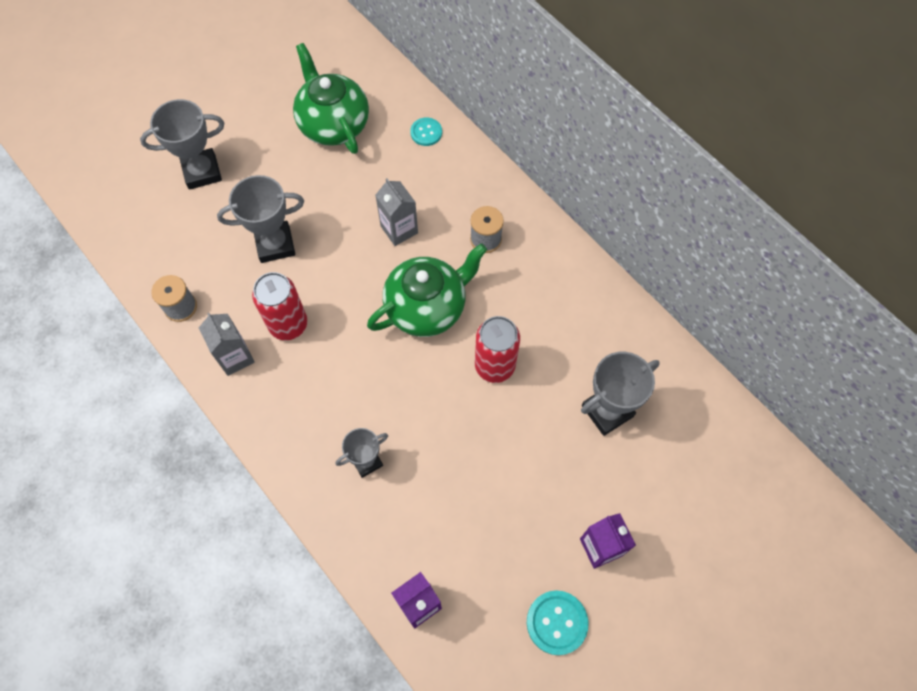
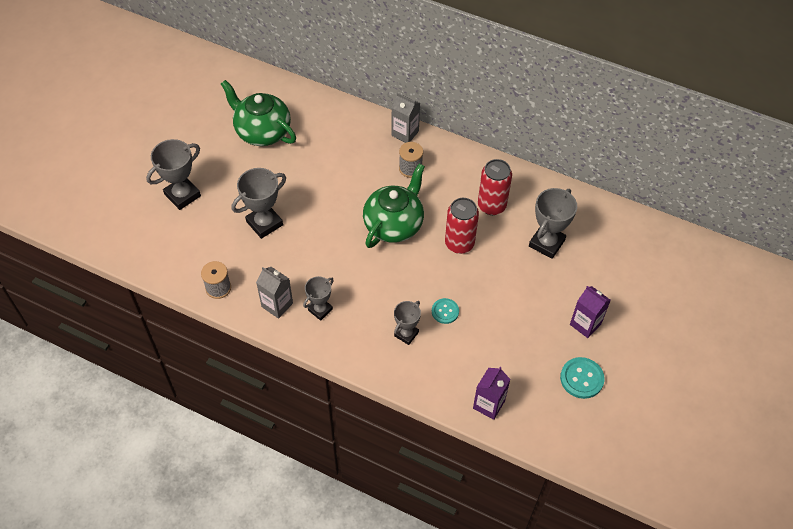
camera: 25 degrees left, 10 degrees down
red can [252,272,307,340] -> red can moved to [478,159,512,215]
grey carton [375,178,418,246] -> grey carton moved to [391,92,420,143]
turquoise button [410,117,442,146] -> turquoise button moved to [432,298,459,324]
none -> grey trophy [303,276,334,321]

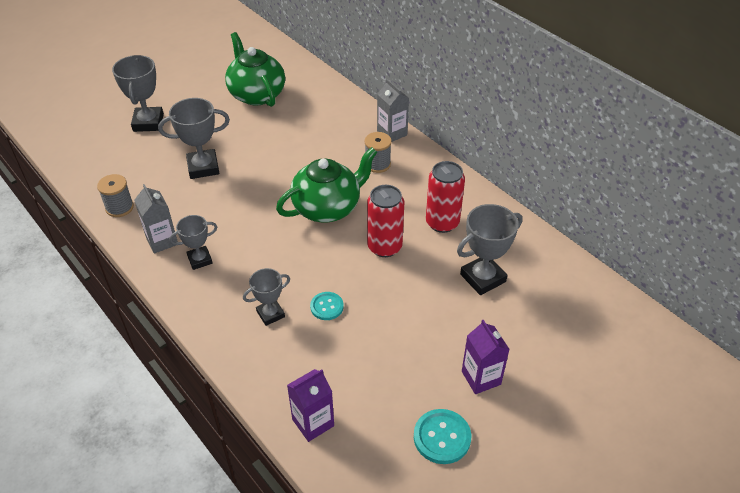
camera: 25 degrees right, 10 degrees down
grey trophy [146,139,201,210] -> grey trophy turned 75 degrees counterclockwise [112,55,164,132]

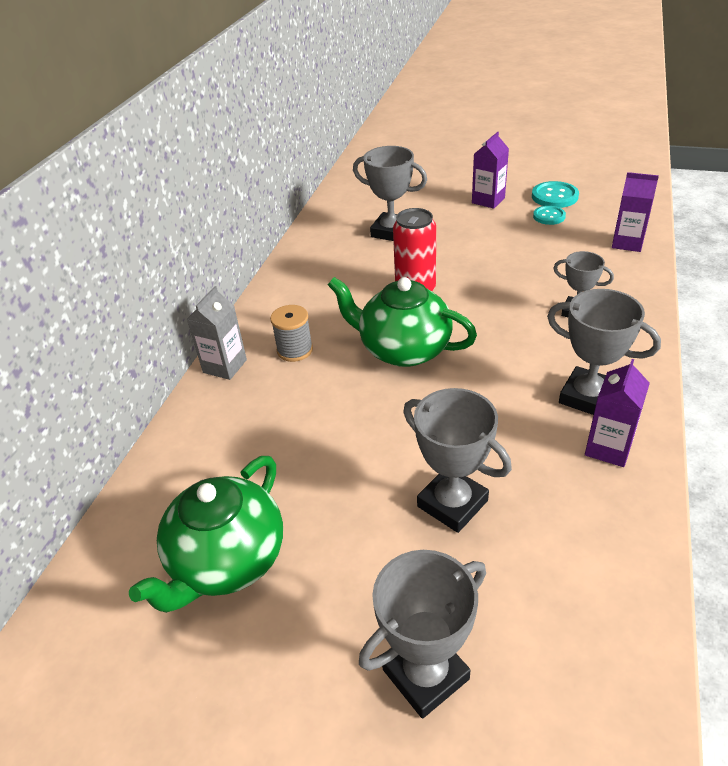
camera: 120 degrees left, 5 degrees down
grey spool [97,174,134,217] -> none
grey carton [134,184,178,254] -> purple carton [585,359,650,467]
grey trophy [169,215,217,270] -> grey trophy [547,289,661,415], size x1.60
turquoise button [310,292,343,320] -> turquoise button moved to [533,206,566,225]
red can [426,161,465,233] -> none

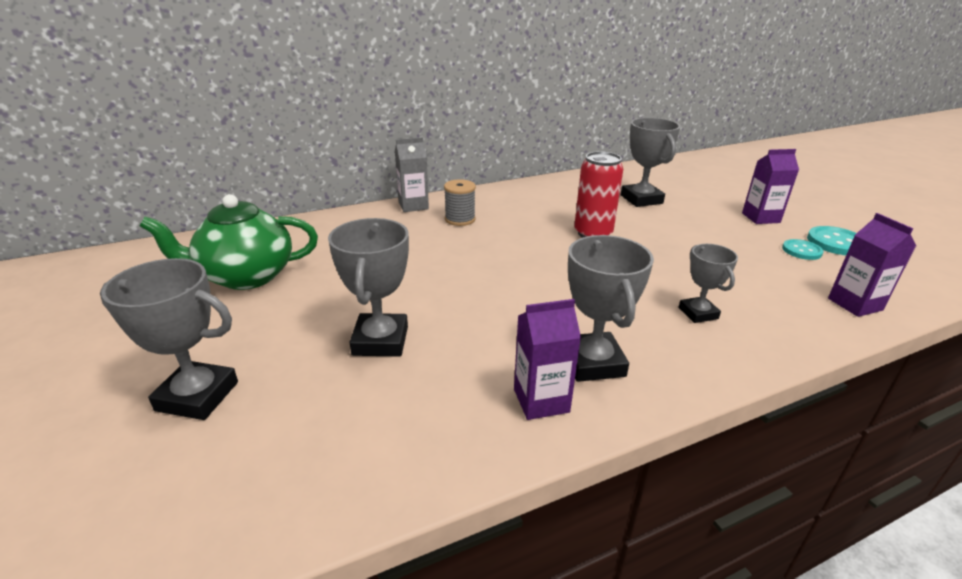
camera: 45 degrees right, 10 degrees down
green teapot [328,277,477,367] -> none

